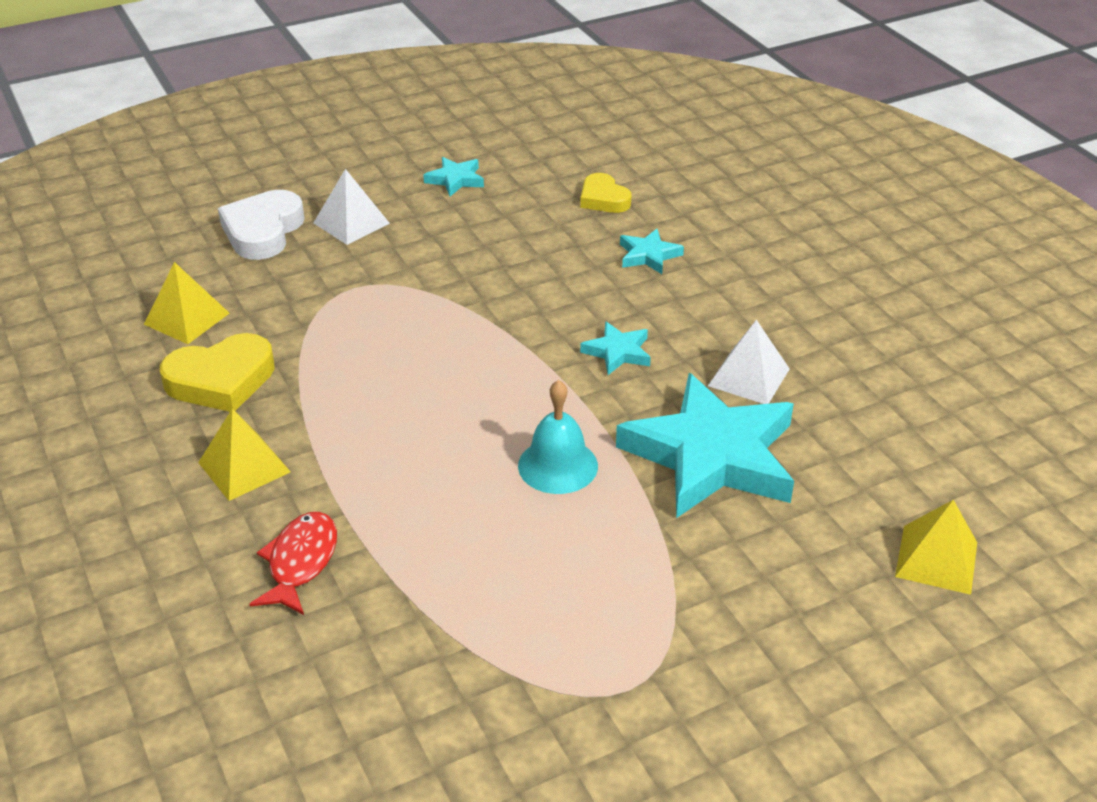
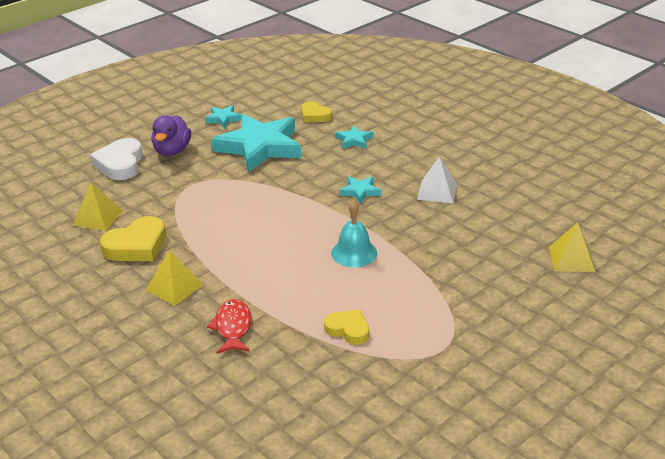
camera: 15 degrees left, 5 degrees down
white pyramid [314,169,390,245] -> purple duck [151,115,191,156]
turquoise star [616,373,794,518] -> turquoise star moved to [211,114,301,172]
none -> yellow heart [324,309,369,345]

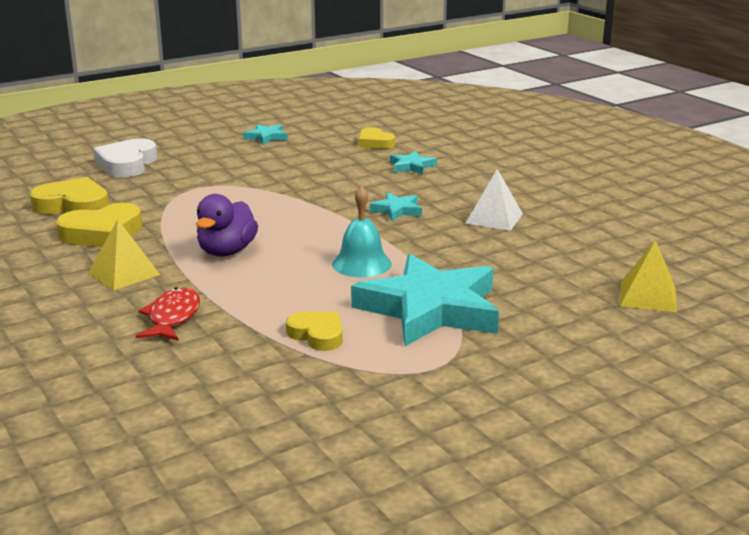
camera: 10 degrees right, 10 degrees down
yellow pyramid [73,183,123,231] -> yellow heart [30,177,109,214]
purple duck [151,115,191,156] -> purple duck moved to [196,194,258,256]
turquoise star [211,114,301,172] -> turquoise star moved to [351,254,499,346]

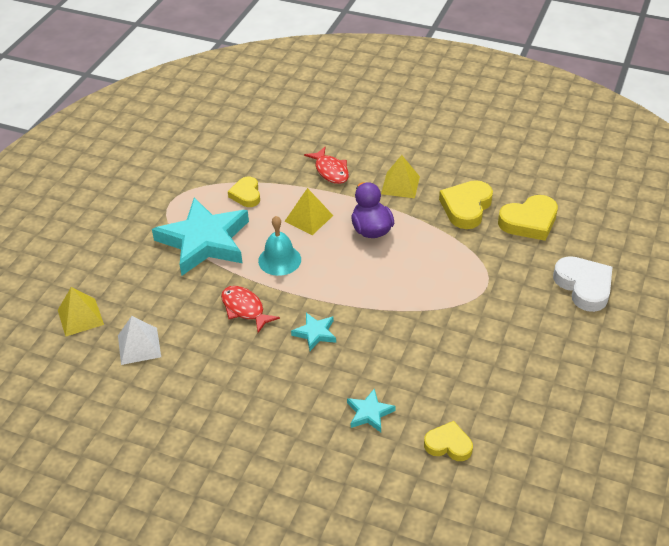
camera: 145 degrees right, 20 degrees up
turquoise star [243,124,288,145] -> none
yellow heart [286,312,342,351] -> yellow heart turned 75 degrees clockwise [228,177,260,207]
white pyramid [465,169,523,231] -> white pyramid moved to [118,316,161,365]
none -> red fish [221,286,280,333]
none -> yellow pyramid [285,188,333,235]

